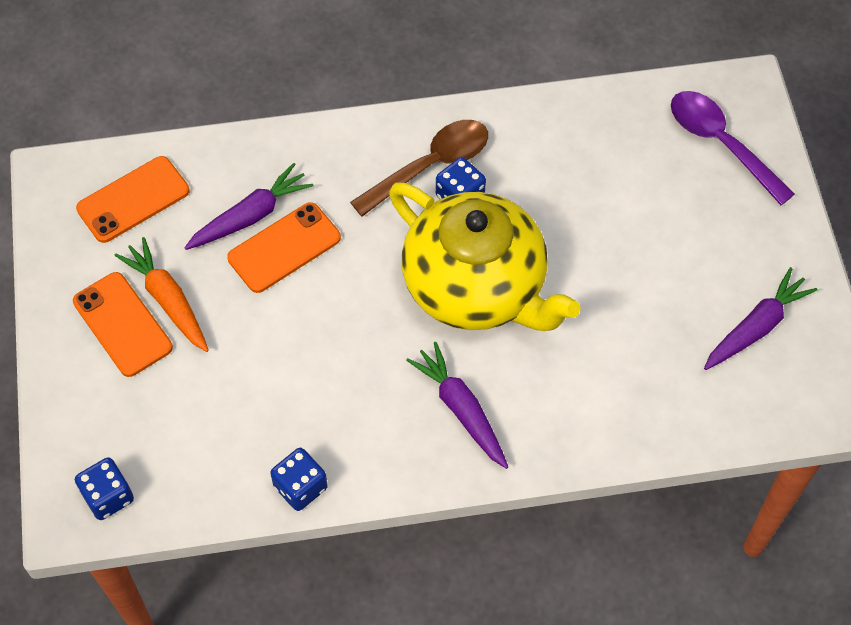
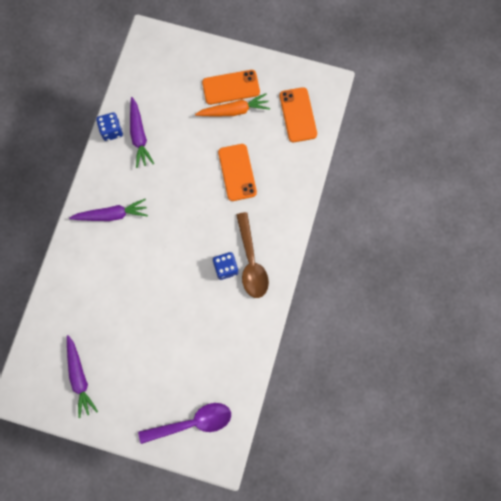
camera: 115 degrees right, 15 degrees up
blue dice [75,458,134,520] -> none
purple carrot [184,163,313,250] -> purple carrot moved to [130,97,154,168]
yellow teapot [389,182,580,331] -> none

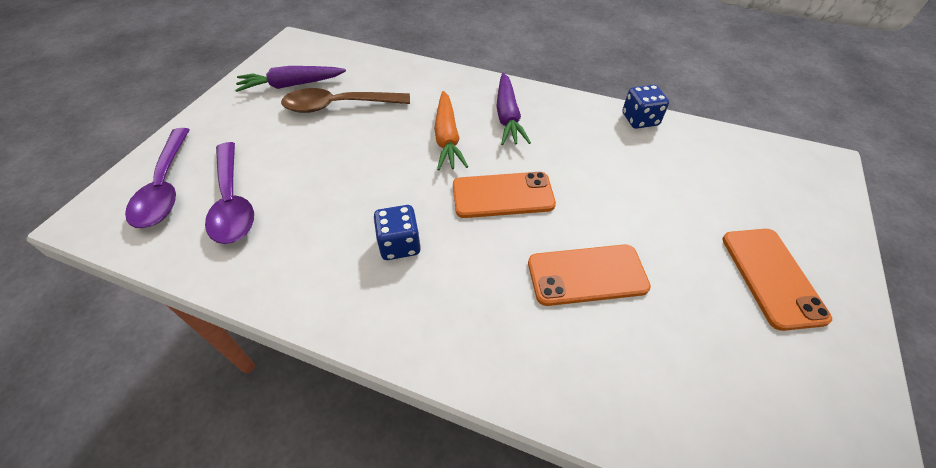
camera: 95 degrees right, 25 degrees down
purple carrot [130,97,154,168] -> none
orange carrot [195,93,270,116] -> orange carrot moved to [434,91,468,170]
brown spoon [236,212,269,298] -> brown spoon moved to [281,88,410,113]
orange phone [280,87,317,142] -> orange phone moved to [453,172,556,218]
none -> purple spoon [205,142,254,244]

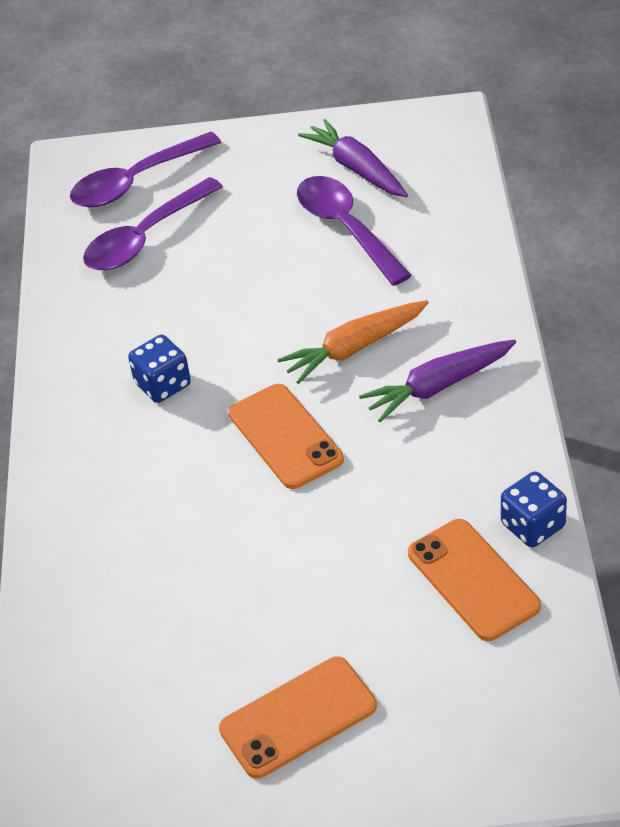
camera: 70 degrees right, 5 degrees down
brown spoon [281,88,410,113] -> purple spoon [297,176,412,286]
orange phone [528,245,651,306] -> orange phone moved to [408,519,541,641]

